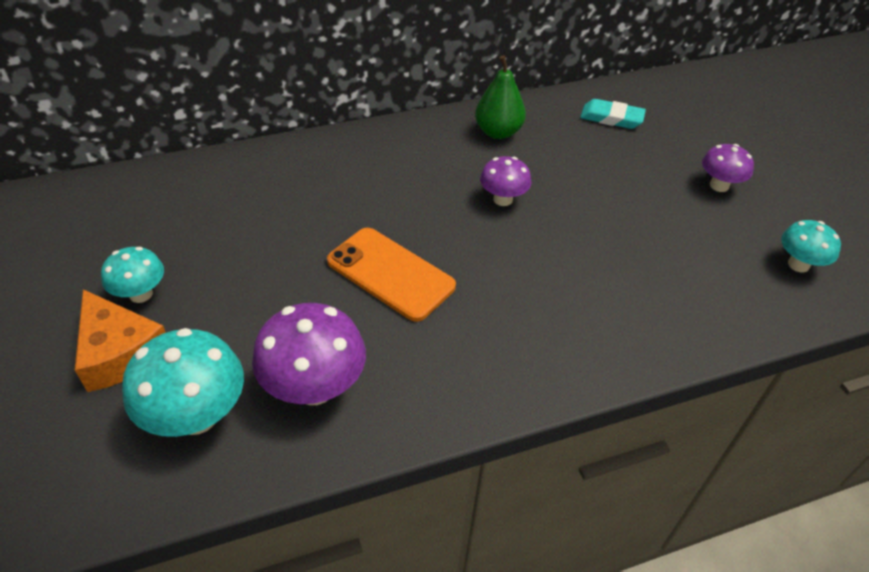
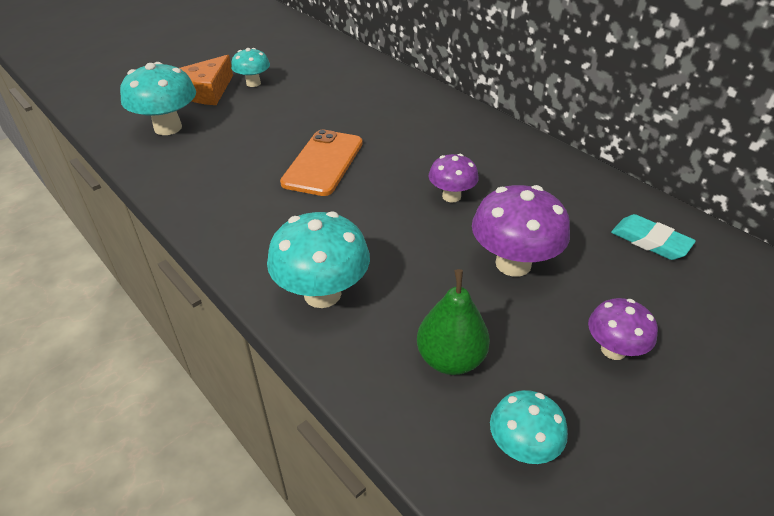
camera: 70 degrees right, 5 degrees down
purple mushroom [252,303,366,405] -> purple mushroom moved to [472,185,570,277]
green pear [475,55,526,139] -> green pear moved to [417,269,490,375]
turquoise eraser [580,99,646,129] -> turquoise eraser turned 45 degrees counterclockwise [611,214,696,260]
none -> turquoise mushroom [267,211,370,308]

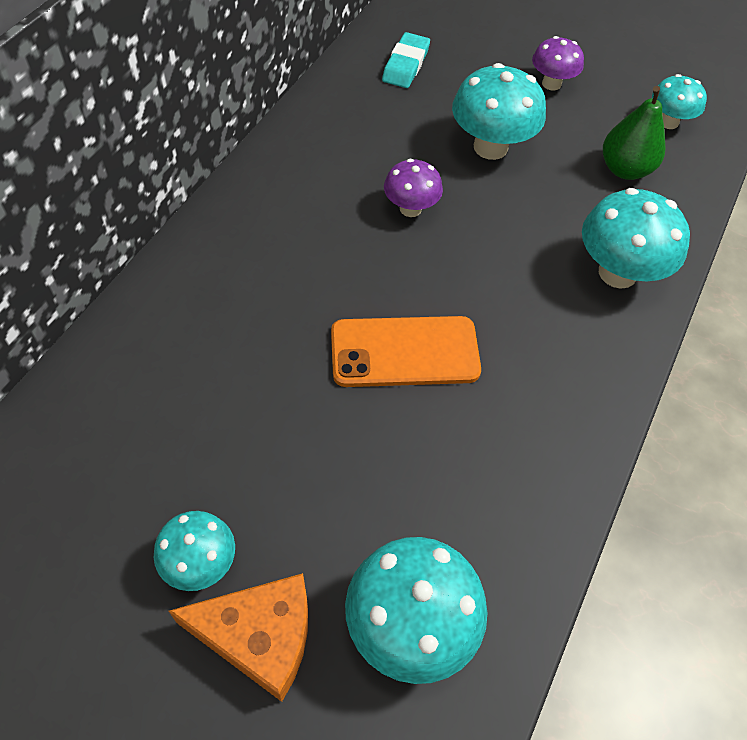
camera: 115 degrees left, 15 degrees up
purple mushroom [472,185,570,277] -> turquoise mushroom [452,63,546,160]

